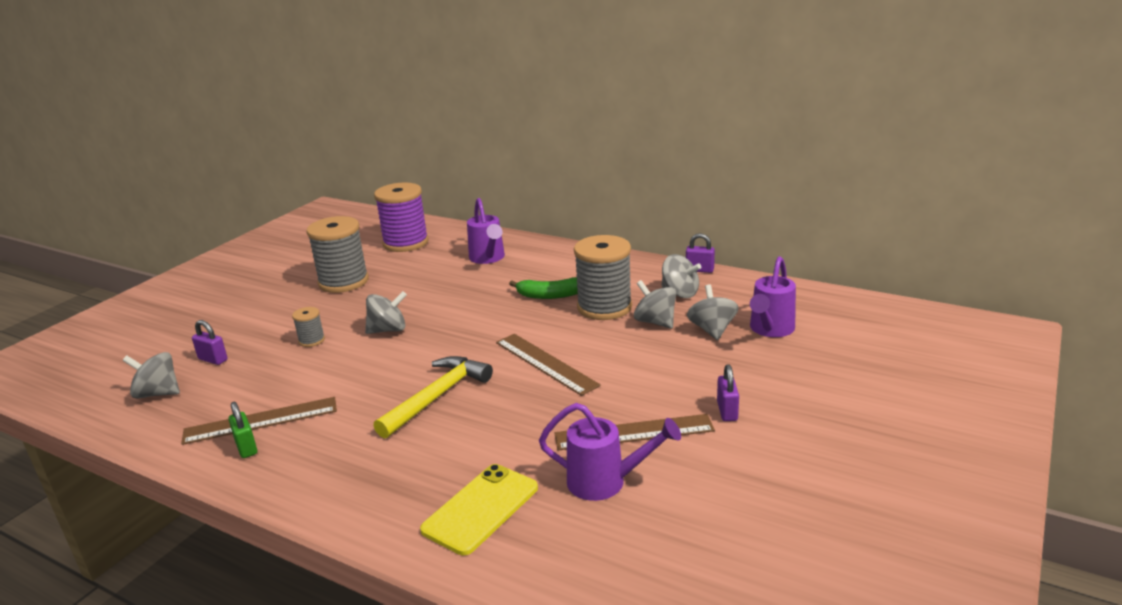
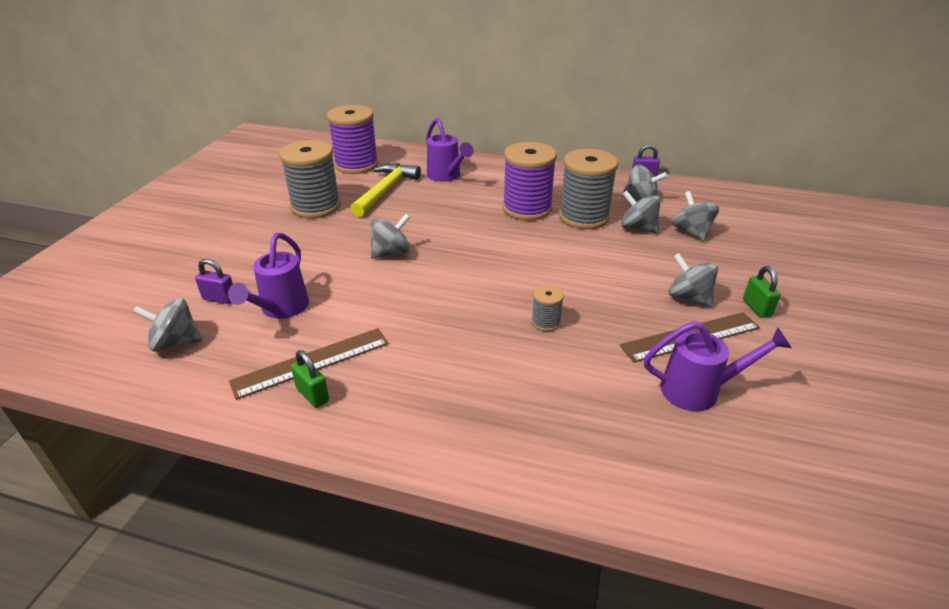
camera: 15 degrees left, 10 degrees up
grey spool [292,307,325,347] -> grey spool moved to [531,285,564,331]
yellow hammer [374,356,493,438] -> yellow hammer moved to [350,163,421,217]
yellow phone [420,464,538,555] -> none
brown ruler [496,334,601,396] -> none
green banana [509,277,578,299] -> purple spool [502,142,557,221]
purple padlock [717,364,739,421] -> green padlock [743,266,781,318]
purple watering can [750,256,796,337] -> purple watering can moved to [228,233,309,319]
none -> grey spinning top [669,253,718,307]

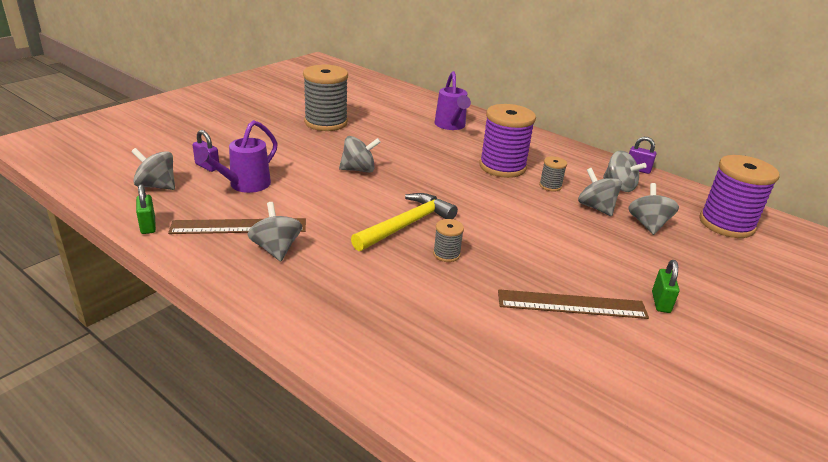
camera: 20 degrees right, 5 degrees down
green padlock [291,350,329,408] -> green padlock moved to [136,184,156,234]
purple spool [327,105,378,174] -> purple spool moved to [699,155,779,238]
yellow hammer [350,163,421,217] -> yellow hammer moved to [351,193,458,251]
grey spool [559,149,618,229] -> grey spool [539,156,567,192], size x0.46
purple watering can [644,321,792,411] -> none
grey spinning top [669,253,718,307] -> grey spinning top moved to [247,202,302,262]

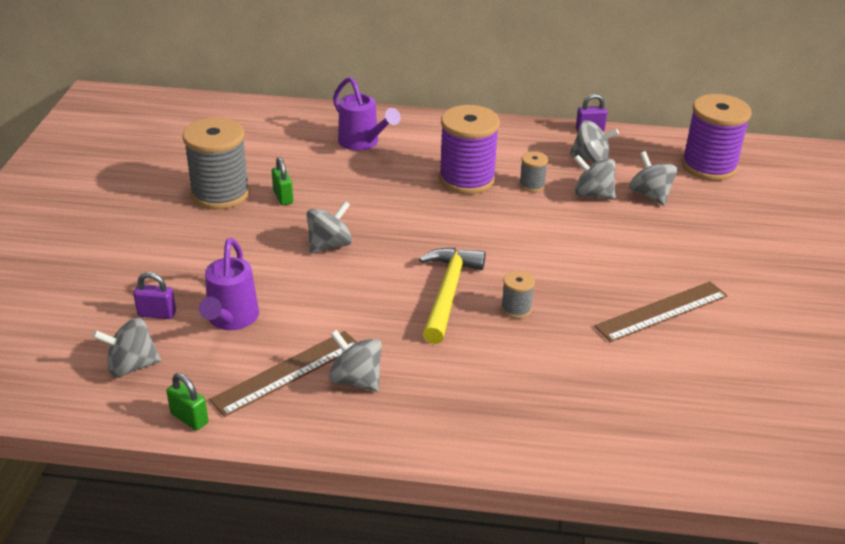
camera: 30 degrees left, 5 degrees up
green padlock [652,260,679,313] -> green padlock moved to [272,157,293,205]

